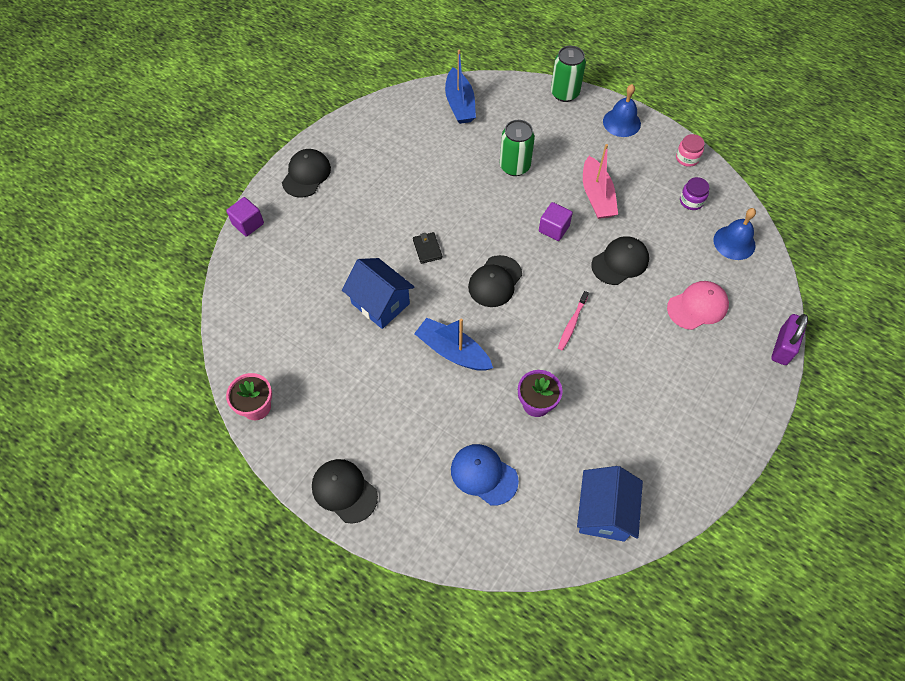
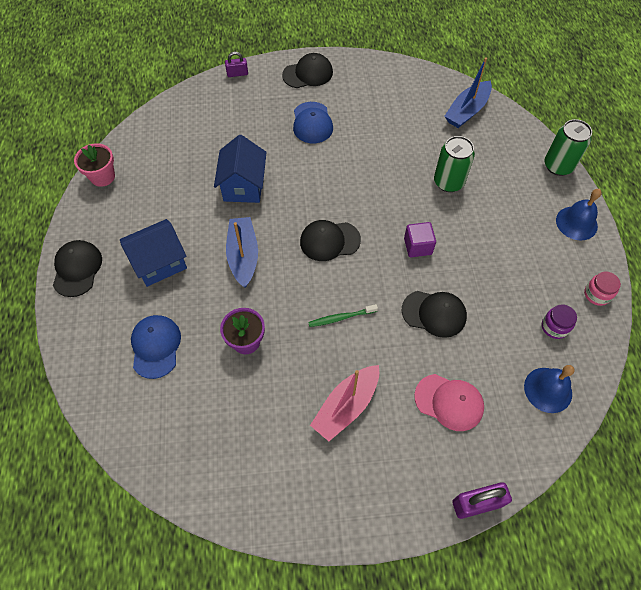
camera: 50 degrees right, 0 degrees up
purple cube [226,197,264,237] -> purple padlock [225,52,248,77]
black wallet [413,232,442,264] -> none
pink toothbrush [558,291,589,350] -> green toothbrush [308,304,378,327]
blue house [577,466,643,542] -> blue house moved to [120,219,187,287]
pink boat [583,144,618,219] -> pink boat moved to [310,365,379,441]
none -> blue cap [293,102,333,143]

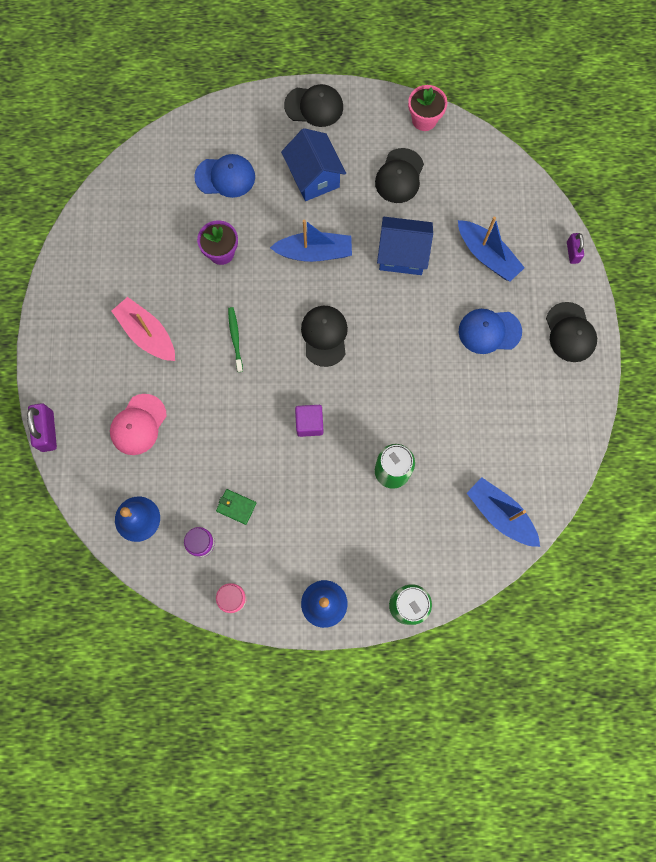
camera: 95 degrees right, 15 degrees up
black cap [402,291,467,338] -> black cap moved to [375,148,424,203]
none -> green wallet [216,489,256,525]
none -> blue boat [458,217,525,282]

